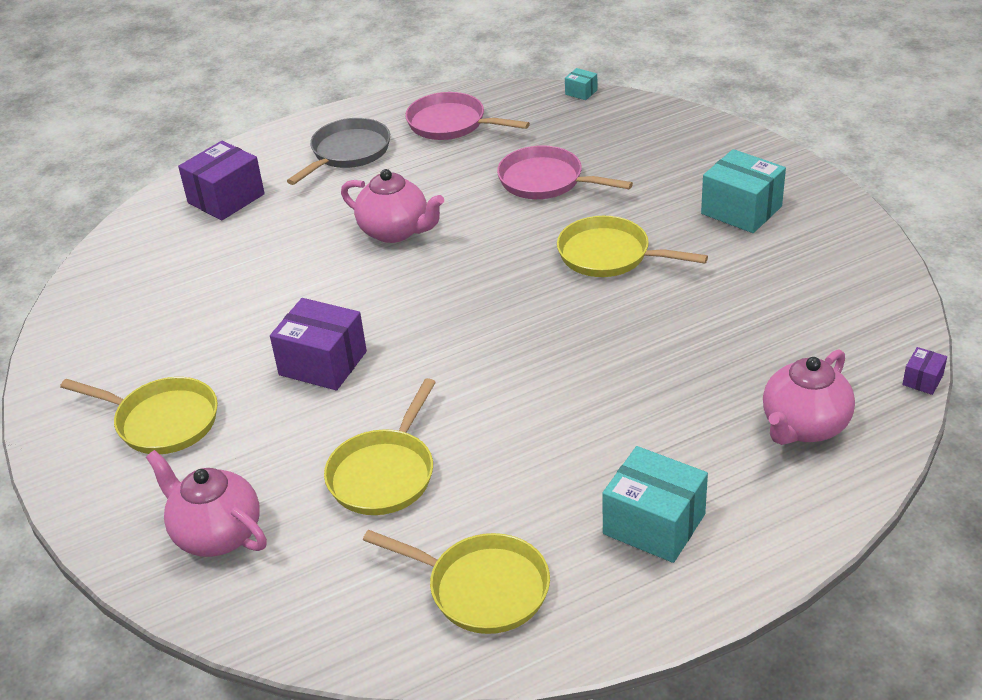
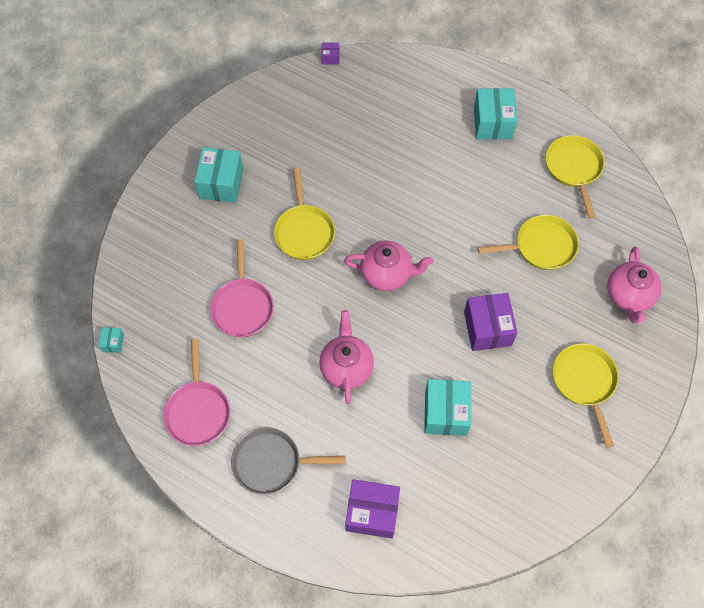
camera: 125 degrees left, 25 degrees up
pink teapot [763,349,855,445] -> pink teapot moved to [344,241,434,291]
none -> turquoise box [424,379,471,436]

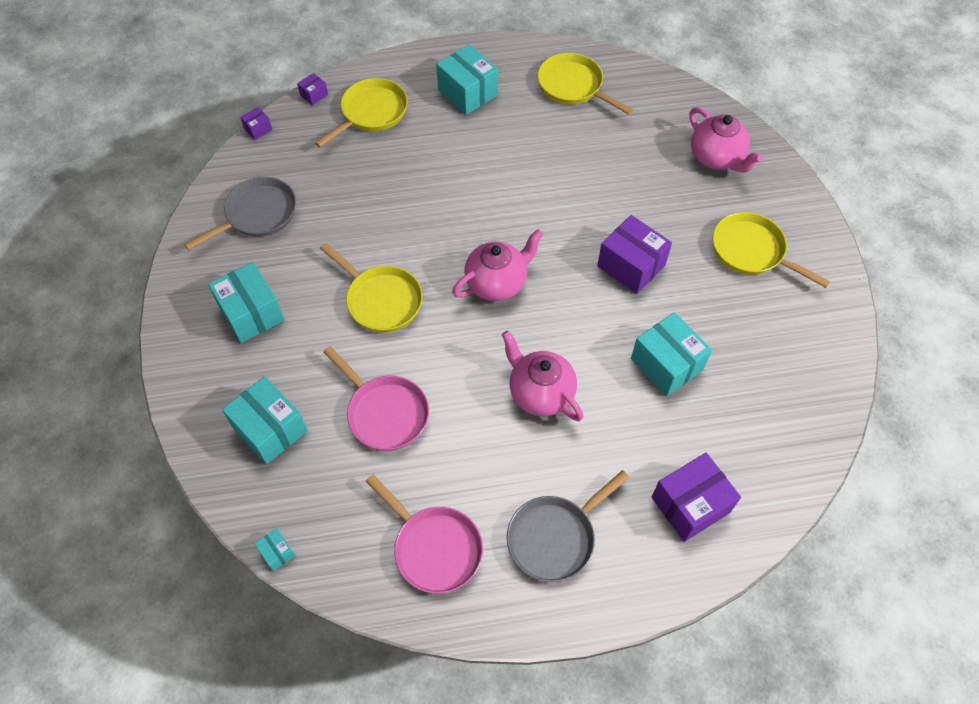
camera: 40 degrees left, 5 degrees down
yellow pan [477,215,579,270] -> yellow pan moved to [315,78,408,148]
none -> grey pan [184,177,296,250]
none -> turquoise box [222,376,308,464]
none -> purple box [297,73,328,105]

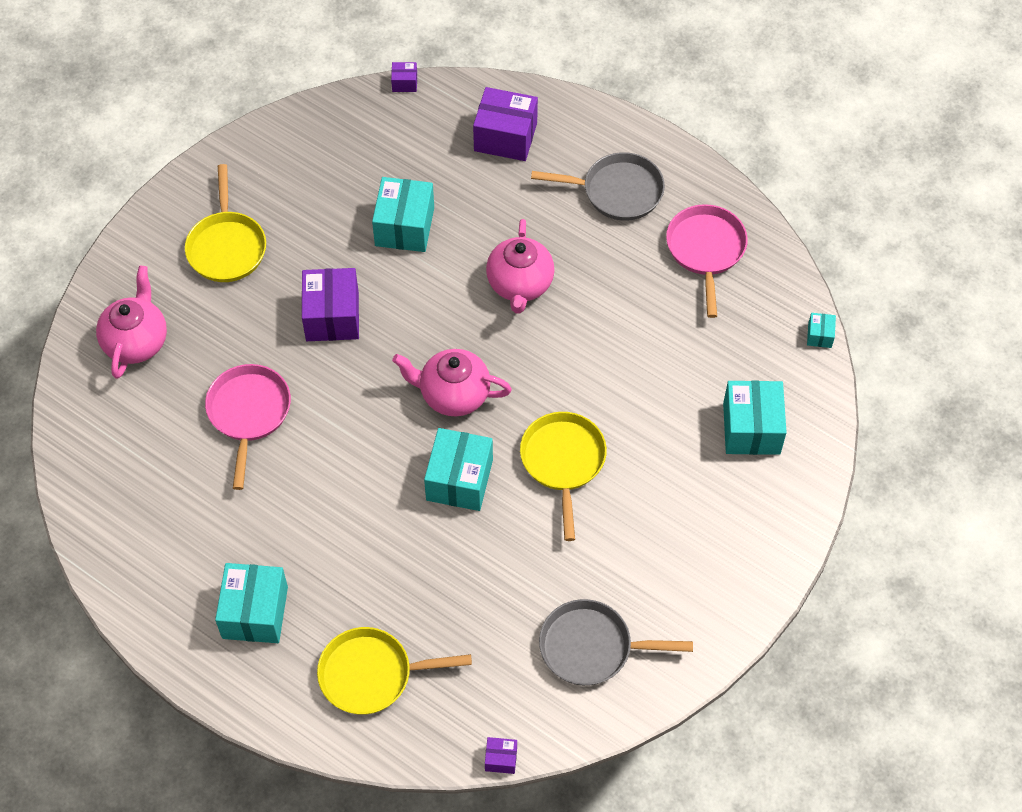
camera: 135 degrees left, 0 degrees up
turquoise box [208,262,285,343] -> turquoise box moved to [424,428,493,511]
purple box [297,73,328,105] -> purple box moved to [391,62,417,92]
pink pan [323,346,429,451] -> pink pan moved to [205,364,291,490]
yellow pan [538,53,633,115] -> none

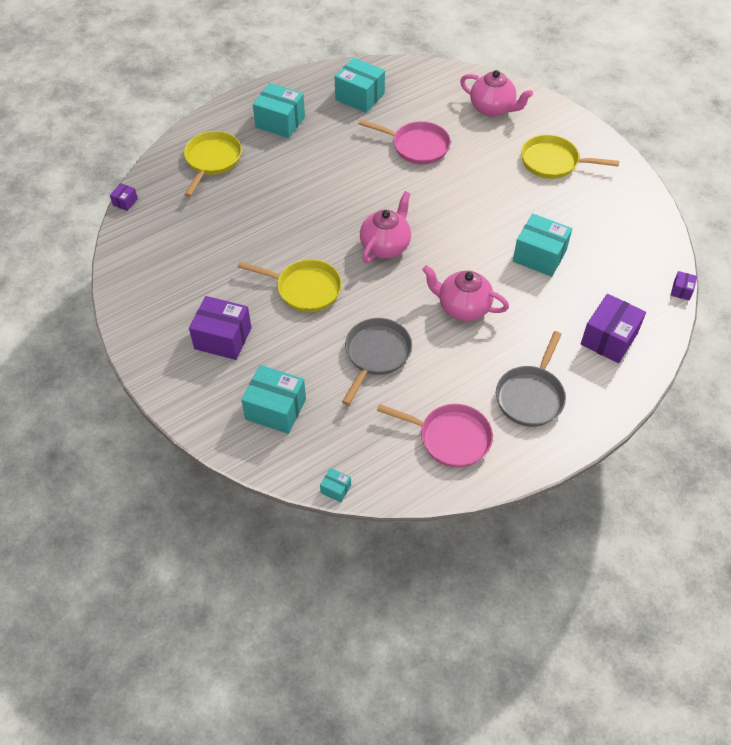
camera: 110 degrees right, 5 degrees down
purple box [302,268,359,341] -> purple box moved to [189,296,252,360]
turquoise box [424,428,493,511] -> turquoise box moved to [335,58,385,113]
grey pan [539,599,693,686] -> grey pan moved to [342,318,412,405]

